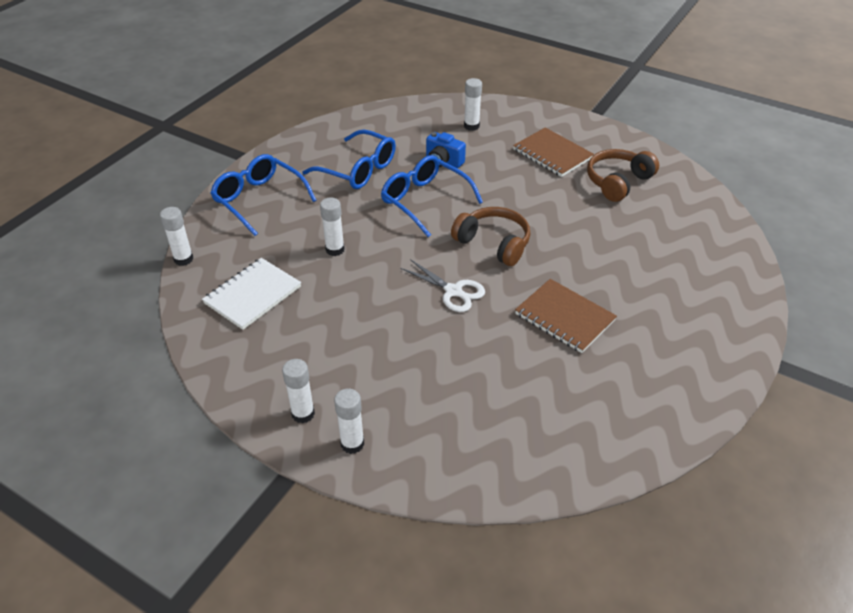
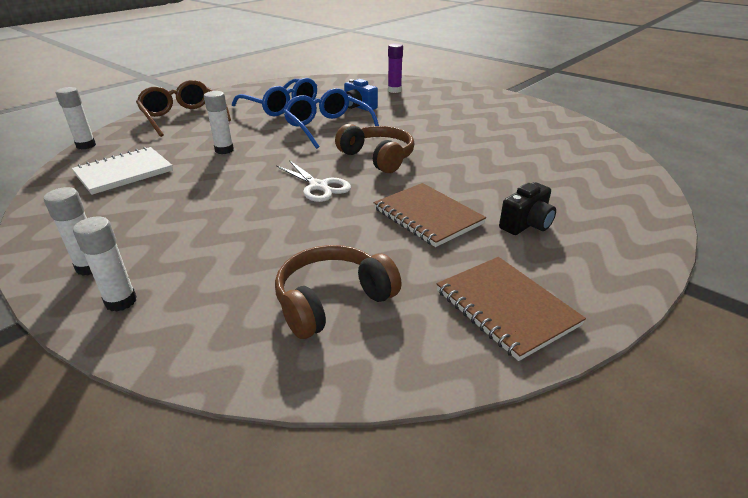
camera: 10 degrees right, 10 degrees down
blue glasses [210,154,317,236] -> brown glasses [136,80,231,137]
white glue stick [464,78,482,131] -> purple glue stick [388,43,403,93]
brown notebook [513,128,594,177] -> brown notebook moved to [436,257,586,361]
brown headphones [587,149,659,202] -> brown headphones moved to [275,245,402,339]
none -> black camera [499,182,556,235]

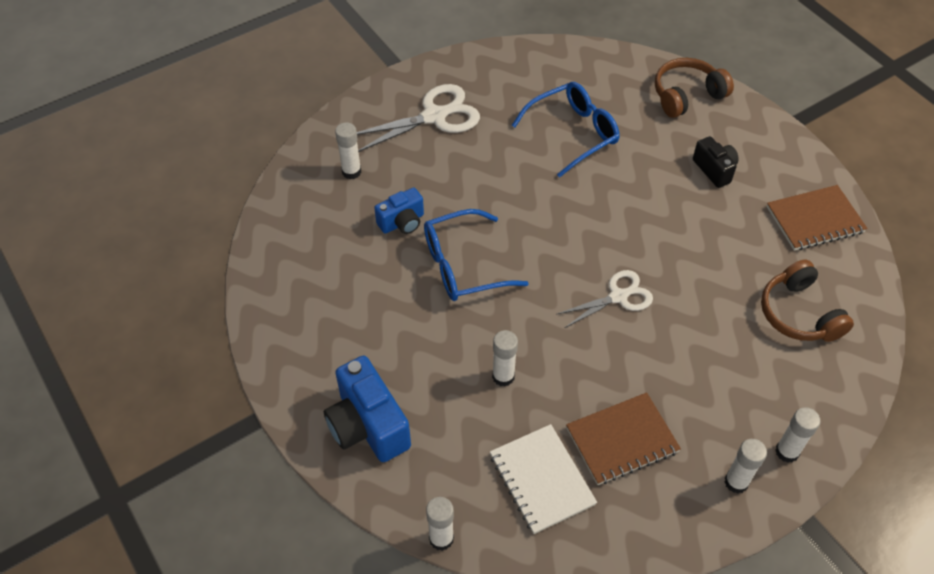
camera: 75 degrees left, 20 degrees up
brown glasses [136,80,231,137] -> blue camera [324,356,411,462]
blue glasses [232,78,317,116] -> blue glasses moved to [512,82,620,178]
brown headphones [335,124,414,173] -> brown headphones moved to [655,58,734,118]
brown notebook [373,183,486,247] -> brown notebook moved to [566,392,681,485]
purple glue stick [388,43,403,93] -> white glue stick [335,122,361,179]
none -> white scissors [357,84,480,152]

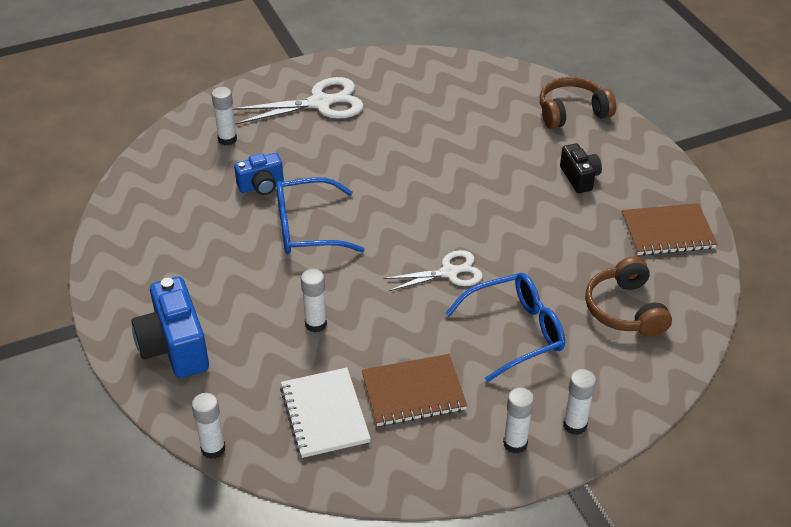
camera: 10 degrees right, 10 degrees down
blue glasses [512,82,620,178] -> blue glasses moved to [445,273,565,382]

